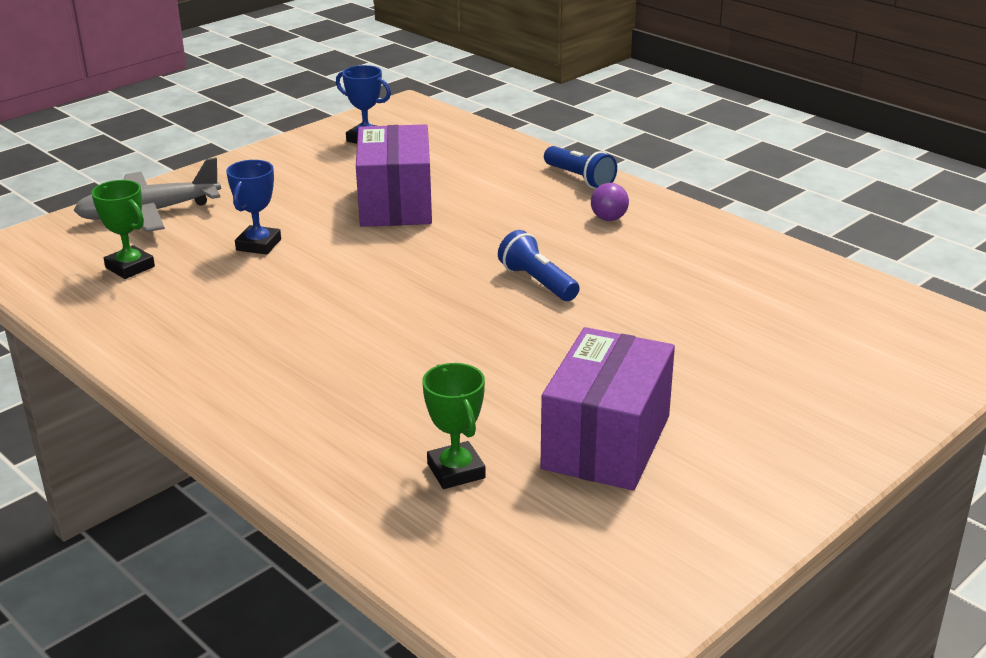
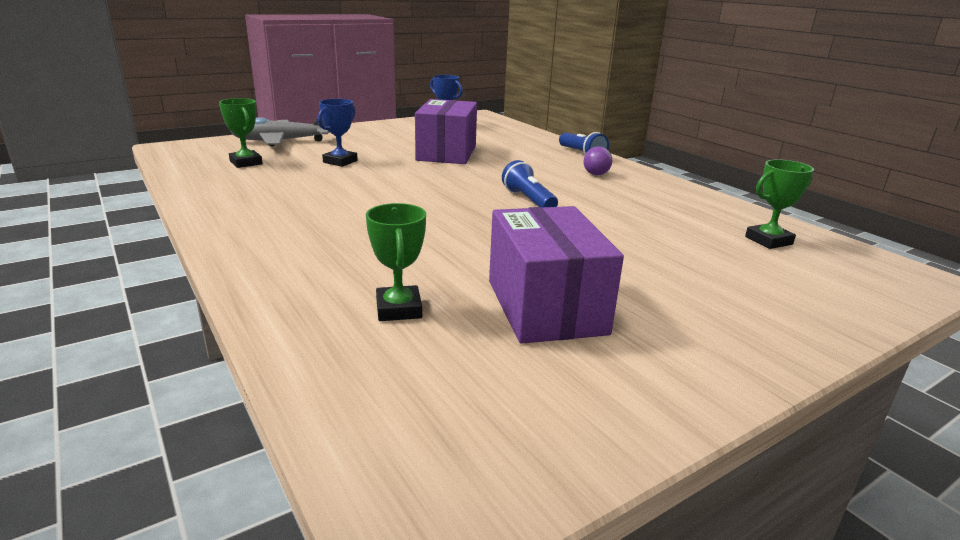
camera: 10 degrees right, 5 degrees down
purple box [540,327,675,490] -> purple box turned 45 degrees counterclockwise [489,206,624,344]
none -> green trophy [745,159,814,249]

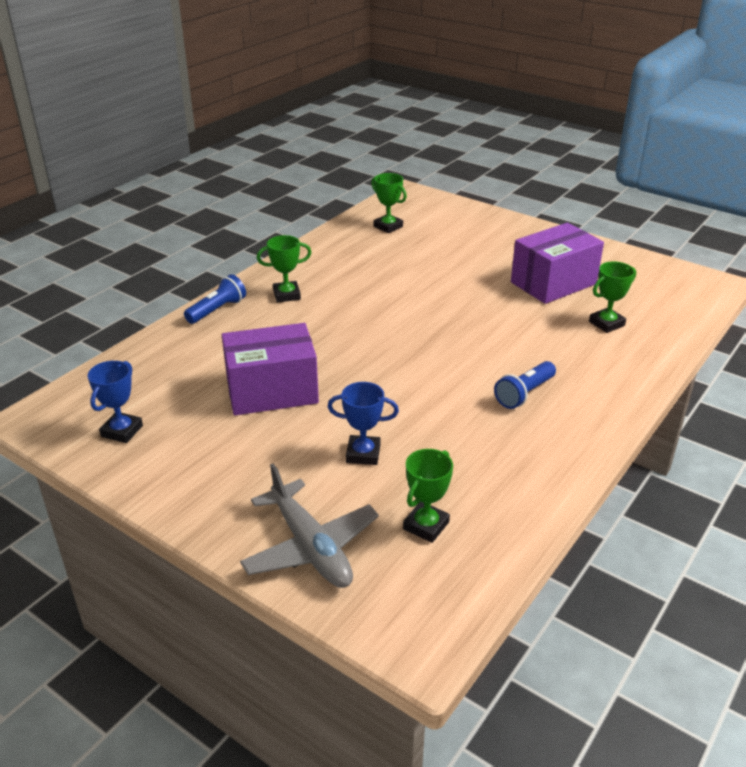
camera: 110 degrees left, 10 degrees up
blue flashlight [502,160,558,207] -> blue flashlight moved to [494,361,556,409]
purple ball [583,146,612,175] -> green trophy [257,235,311,303]

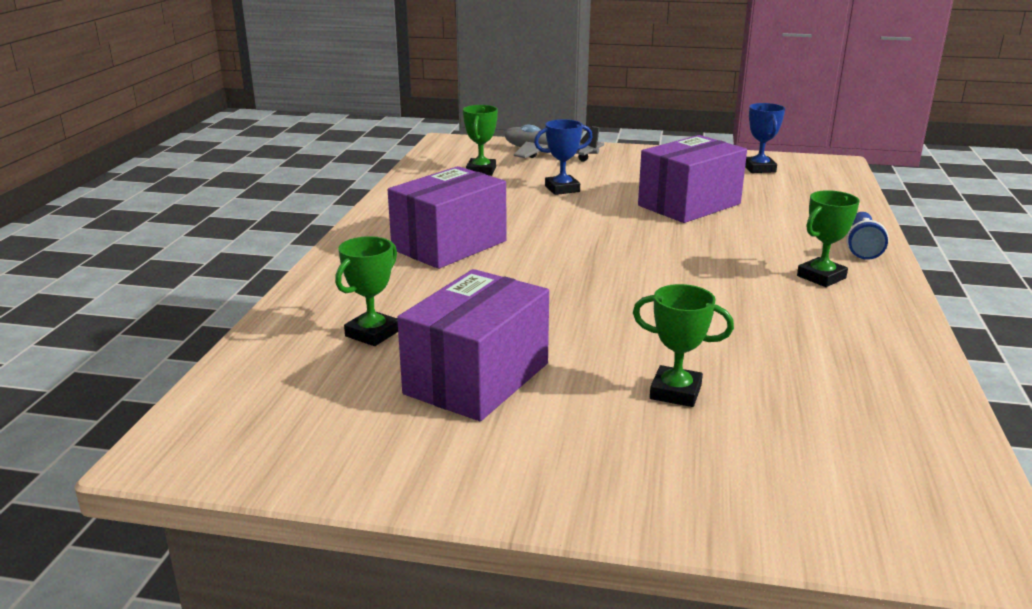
camera: 155 degrees right, 10 degrees down
green trophy [371,173,407,233] -> green trophy moved to [633,284,734,407]
blue flashlight [494,361,556,409] -> purple box [388,166,507,269]

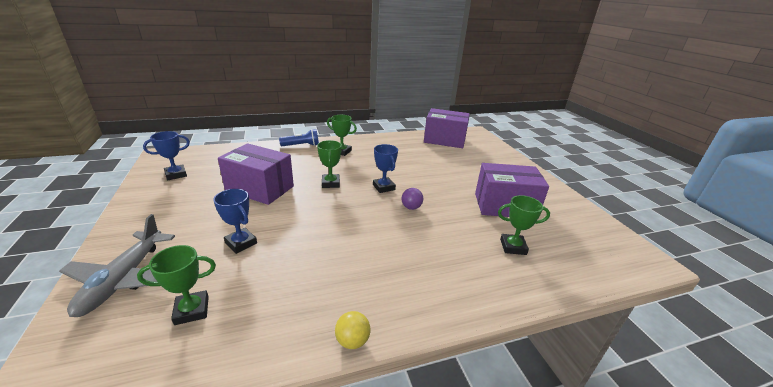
camera: 120 degrees left, 5 degrees up
purple box [388,166,507,269] -> purple box moved to [424,108,470,148]
green trophy [633,284,734,407] -> green trophy moved to [317,140,342,188]
none -> yellow ball [335,311,370,349]
none -> blue trophy [373,144,398,193]
none -> purple ball [402,188,423,210]

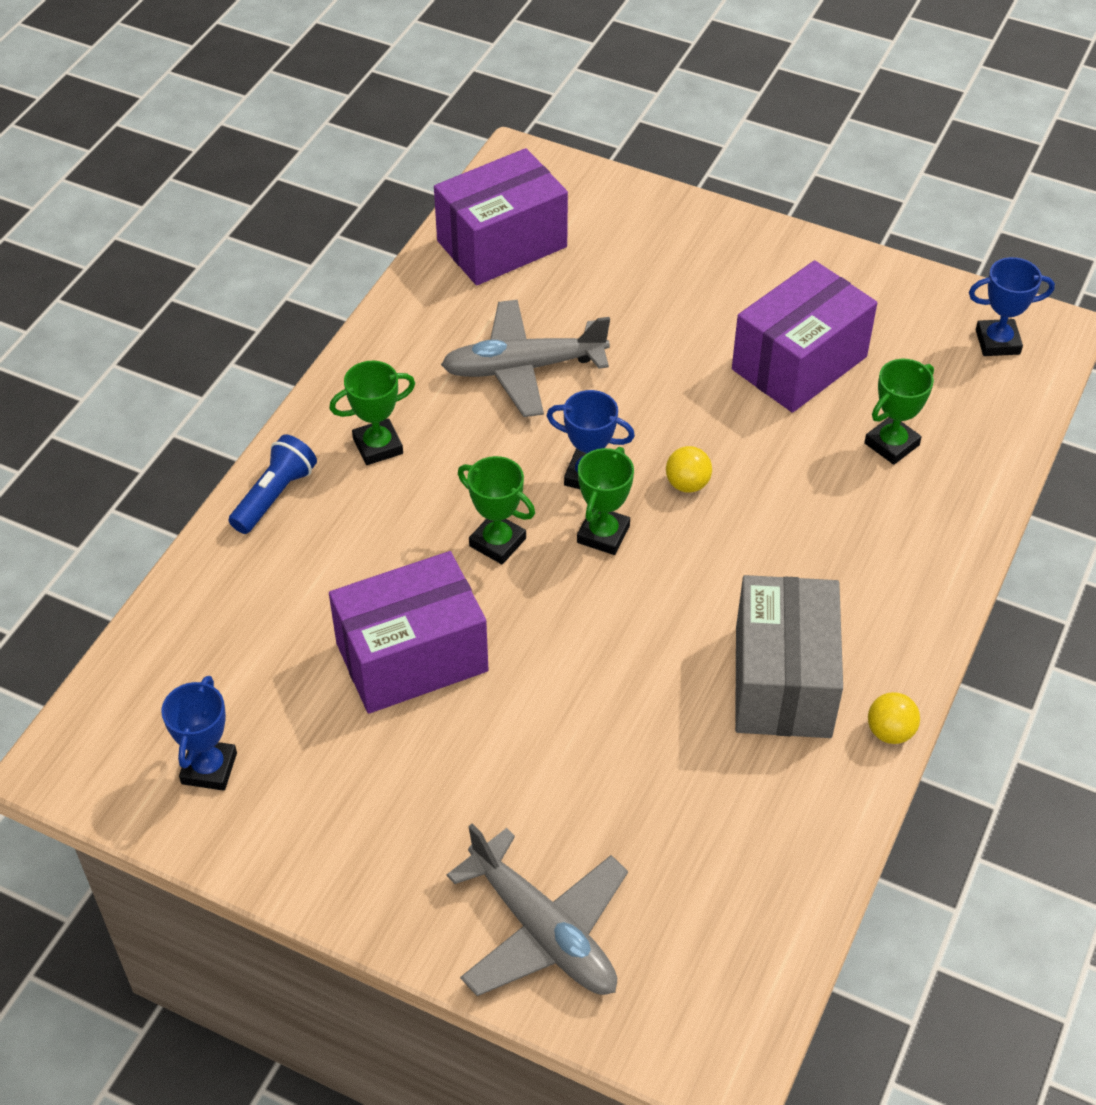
camera: 45 degrees left, 20 degrees up
green trophy [137,245,216,325] -> green trophy moved to [577,447,634,555]
blue trophy [213,189,257,254] -> blue trophy moved to [969,257,1055,356]
purple ball [402,188,423,210] -> yellow ball [666,446,712,493]
none -> grey plane [441,300,610,417]
none -> grey box [735,575,843,738]

